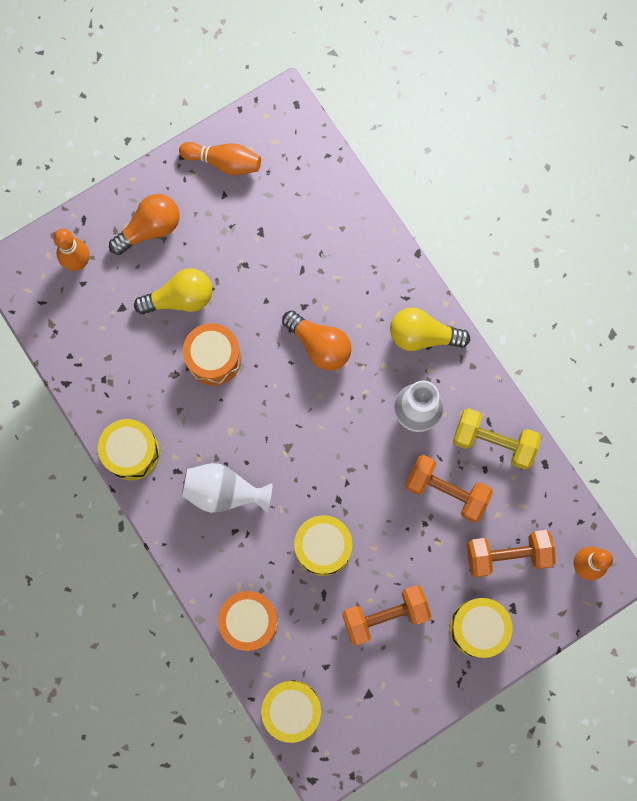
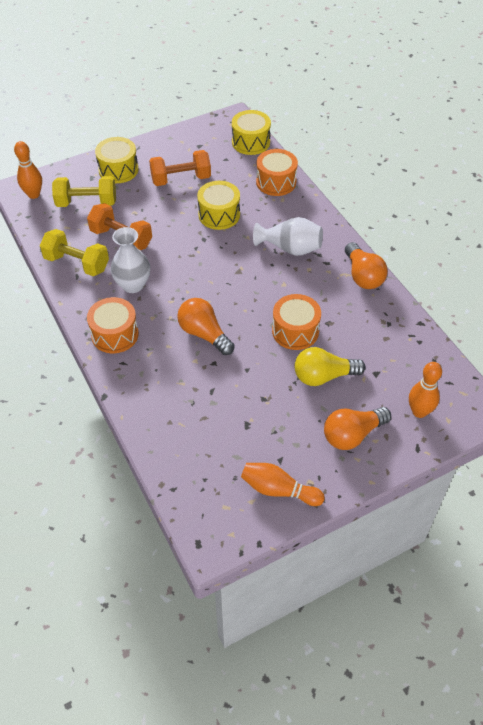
camera: 175 degrees left, 25 degrees down
yellow drum [98,419,160,481] -> orange light bulb [345,242,388,289]
yellow light bulb [390,307,470,351] -> orange drum [87,297,139,353]
orange dumbbell [467,530,556,577] -> yellow dumbbell [52,176,116,207]

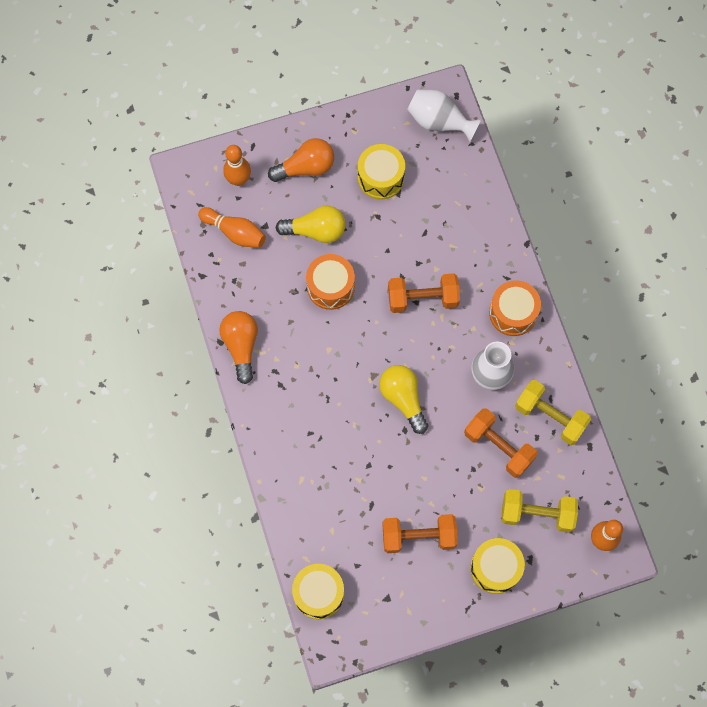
camera: 170 degrees left, 20 degrees up
orange light bulb [177,298,235,355] -> orange dumbbell [388,273,460,313]
yellow drum [197,181,240,230] -> yellow drum moved to [358,144,405,200]
orange bowling pin [241,463,325,506] -> orange bowling pin moved to [198,207,266,248]
white vase [253,217,323,256] -> white vase moved to [407,89,481,142]
orange drum [256,149,298,196] -> none
none -> yellow light bulb [379,365,428,434]

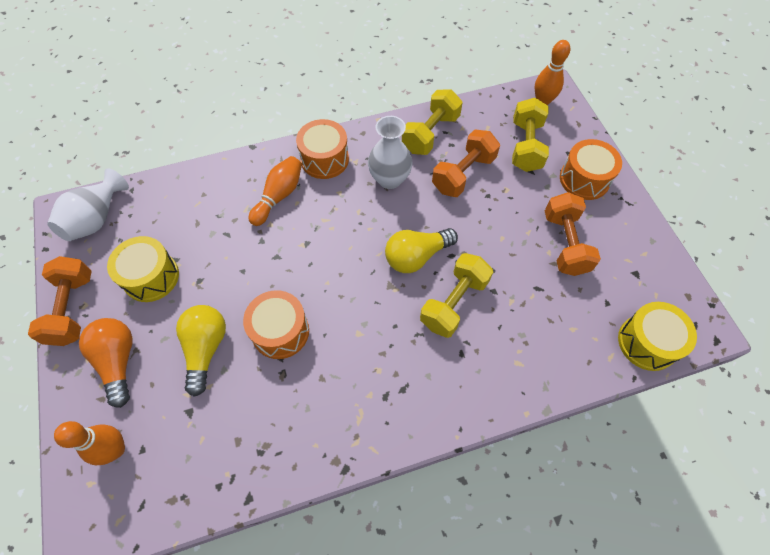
camera: 90 degrees left, 10 degrees down
orange bowling pin [198,207,266,248] -> orange bowling pin moved to [249,156,302,226]
orange light bulb [219,311,258,384] -> none
orange dumbbell [388,273,460,313] -> orange dumbbell moved to [28,256,92,346]
yellow drum [470,538,525,594] -> orange drum [560,139,622,200]
none -> yellow dumbbell [420,253,493,338]

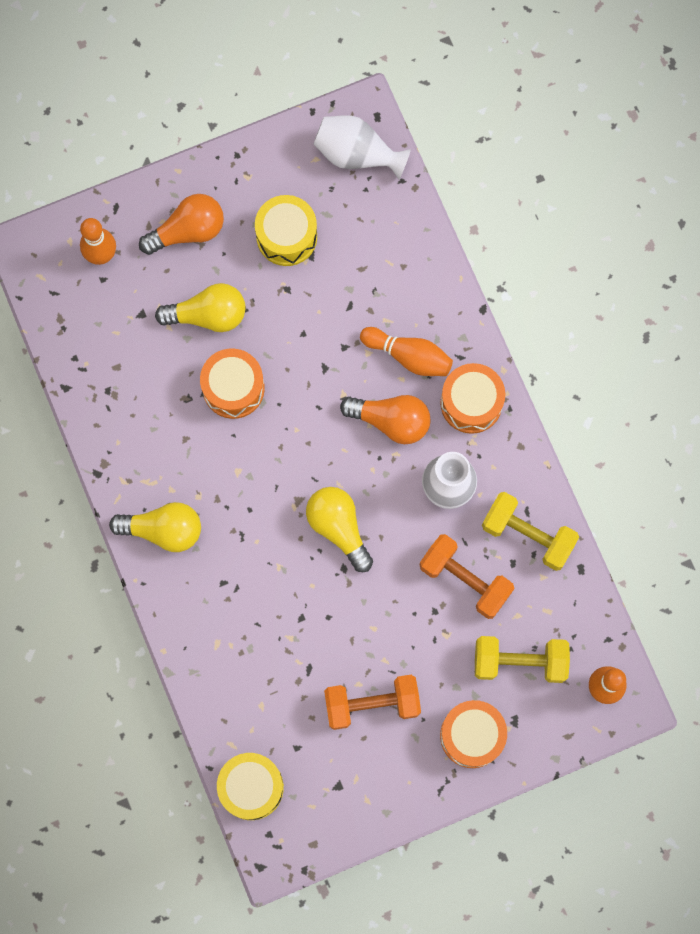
camera: 85 degrees right, 15 degrees up
orange dumbbell [28,256,92,346] -> none
yellow dumbbell [420,253,493,338] -> none
none -> yellow light bulb [109,502,201,552]
none -> orange light bulb [340,395,431,444]

